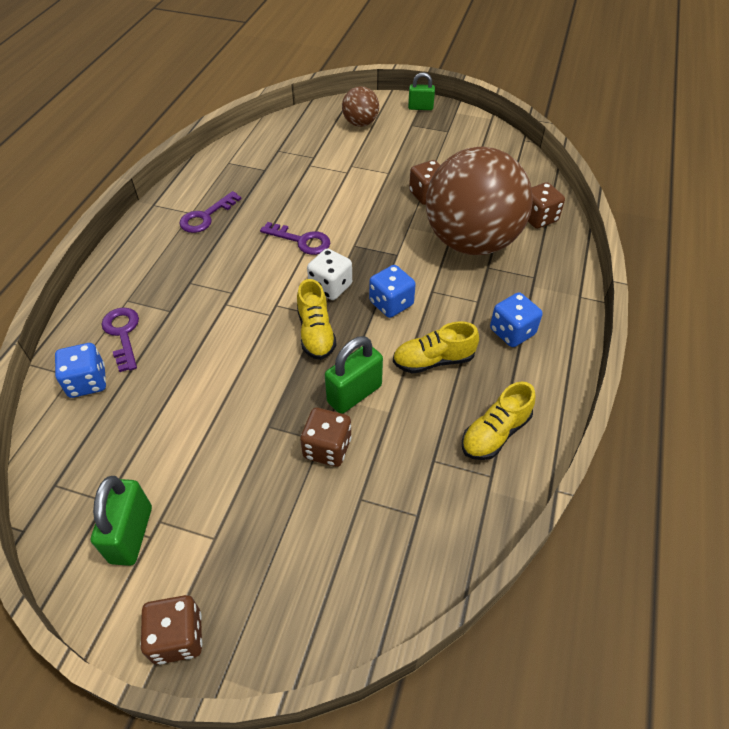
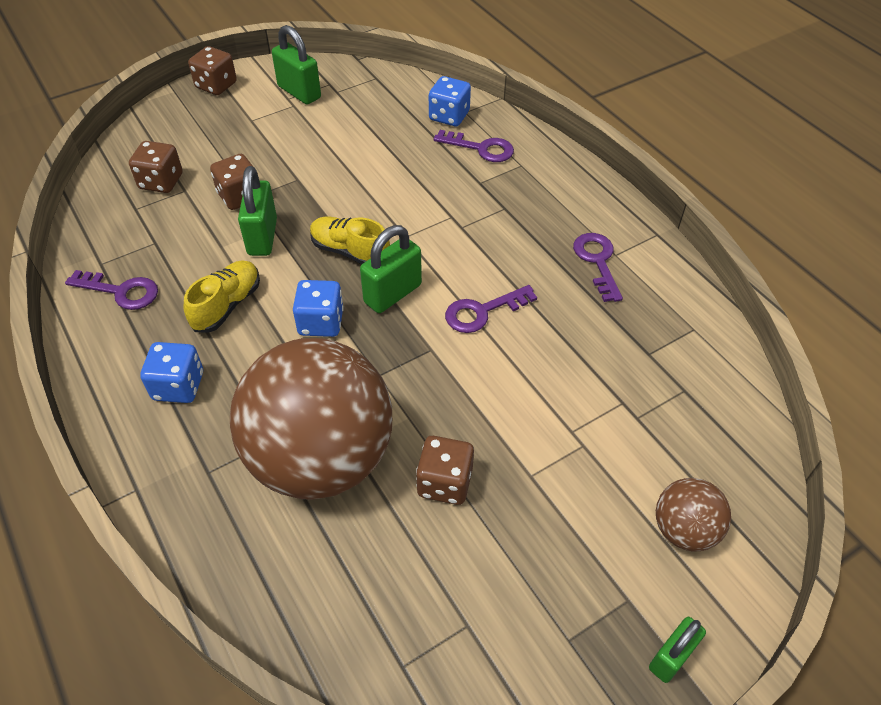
camera: 130 degrees right, 0 degrees up
white dice [307,249,352,300] -> green padlock [360,225,422,313]
yellow shoe [462,381,535,460] -> purple key [65,270,158,310]
brown dice [528,182,565,229] -> brown dice moved to [129,141,183,193]

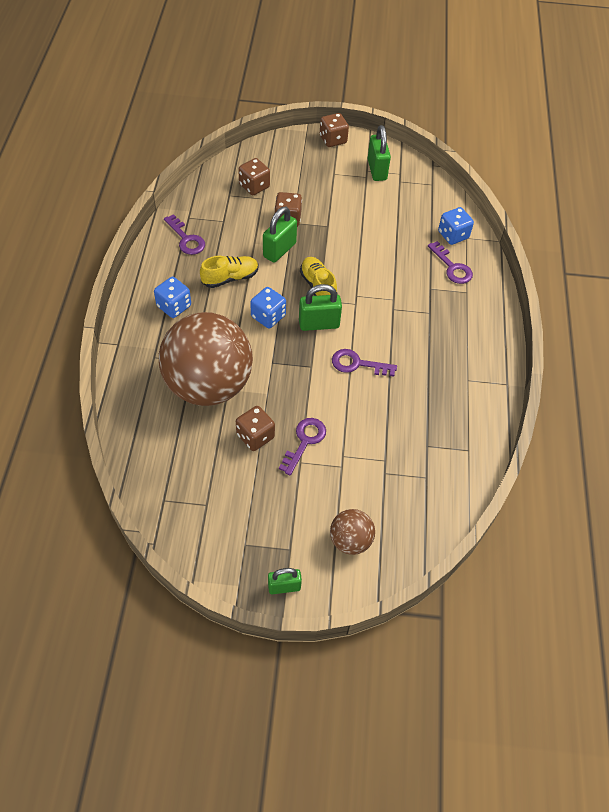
camera: 35 degrees right, 5 degrees up
purple key [573,233,623,302] -> purple key moved to [279,418,326,475]

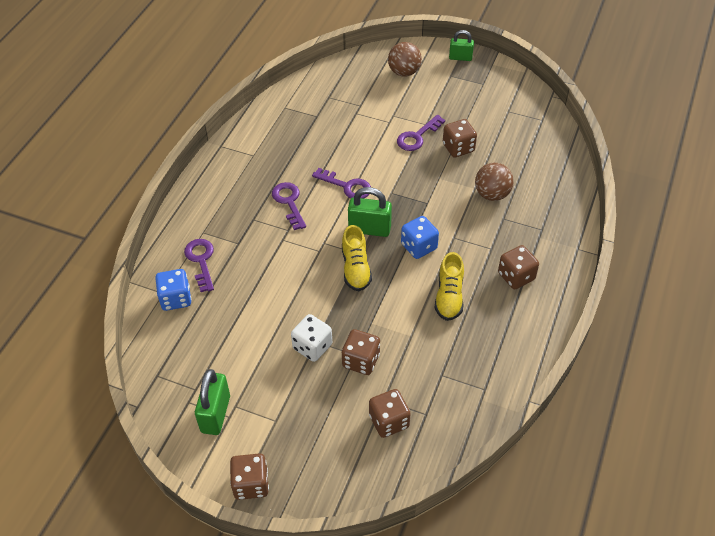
camera: 160 degrees left, 5 degrees down
blue dice [154,277,191,318] -> brown dice [498,245,539,289]
brown ball [159,312,253,406] -> brown ball [475,163,514,201], size x0.44
purple key [164,214,205,255] -> purple key moved to [272,182,306,230]
yellow shoe [200,256,258,288] -> yellow shoe turned 75 degrees counterclockwise [435,252,464,321]
green padlock [263,207,297,263] -> none
none -> white dice [291,314,332,362]

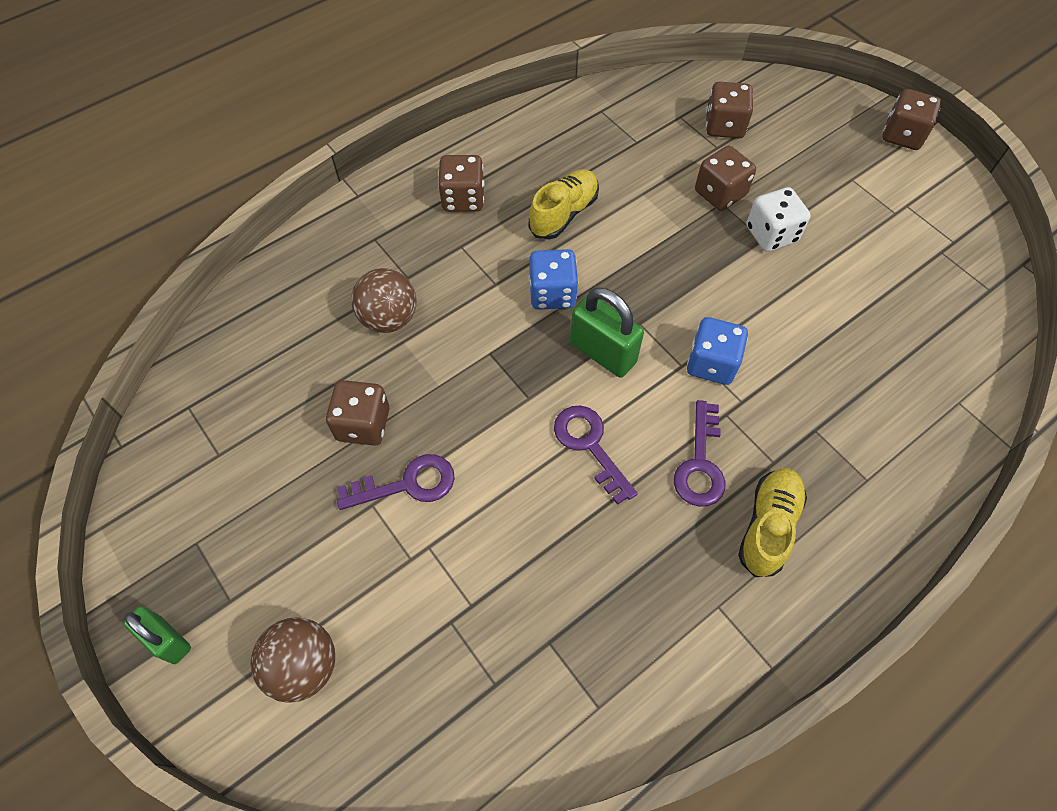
camera: 150 degrees left, 10 degrees up
blue dice [155,269,191,311] -> blue dice moved to [687,317,748,385]
purple key [184,239,214,292] -> none
green padlock [195,369,230,435] -> none
yellow shoe [342,225,372,291] -> yellow shoe moved to [738,468,807,577]

